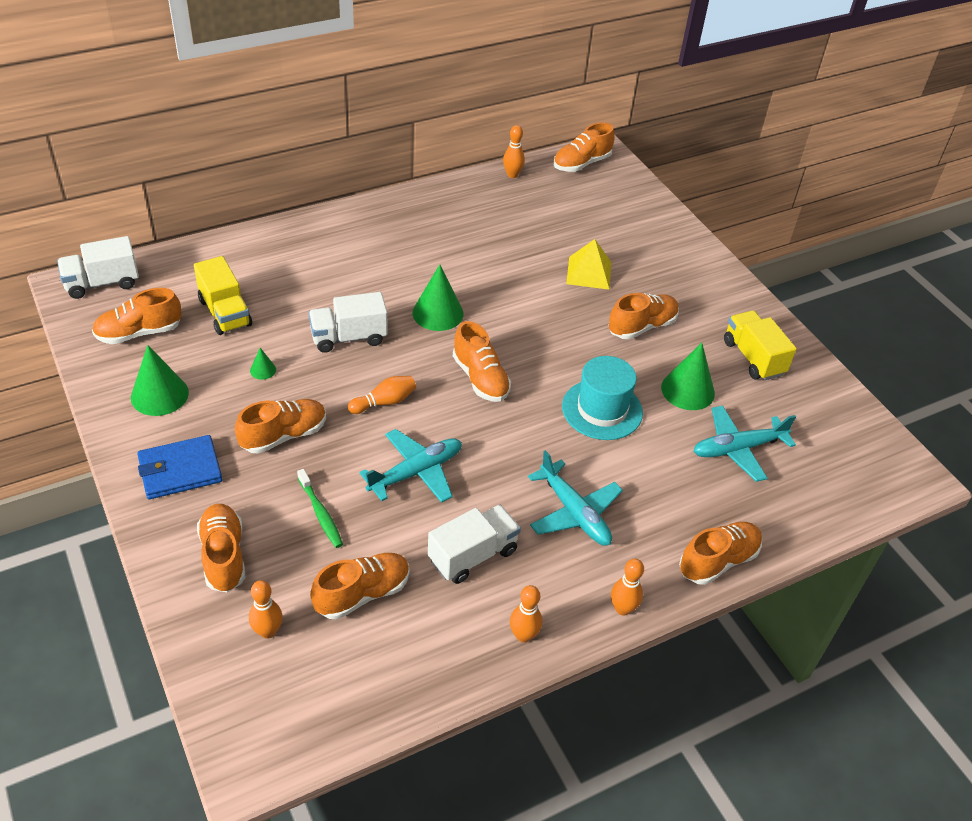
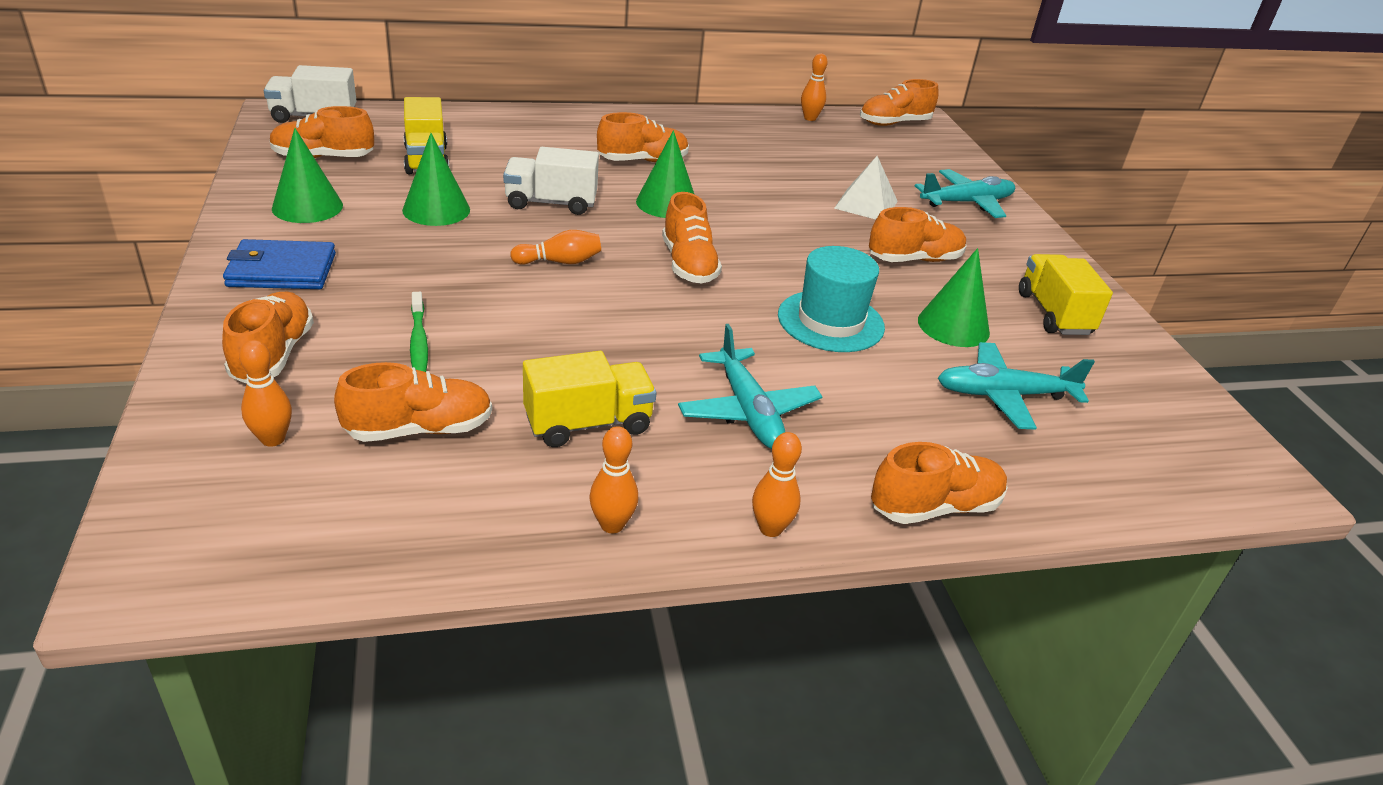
camera: 15 degrees right, 10 degrees down
orange shoe [235,399,326,454] -> orange shoe moved to [597,112,689,162]
green cone [250,348,276,380] -> green cone [402,133,470,226], size x2.12
turquoise plane [360,429,462,503] -> turquoise plane moved to [915,169,1015,218]
white truck [428,505,521,584] -> yellow truck [523,351,656,447]
yellow pyramid [566,239,611,290] -> white pyramid [834,156,897,219]

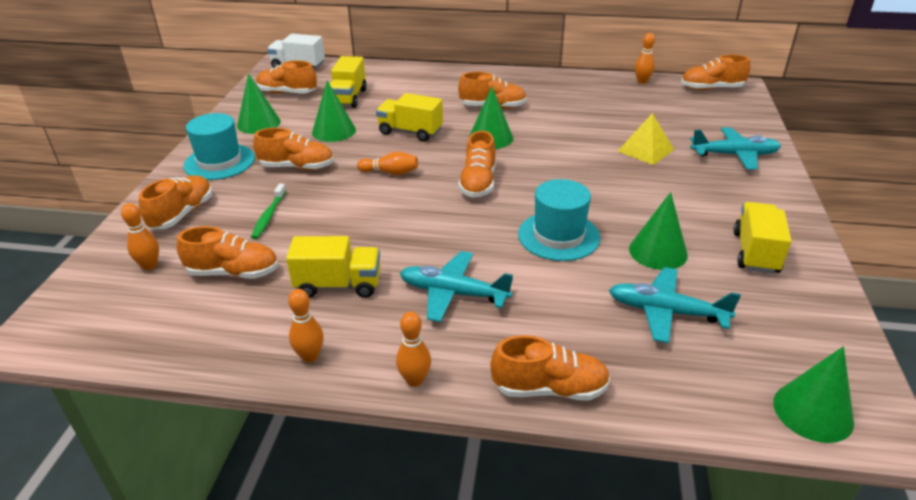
camera: 25 degrees right, 0 degrees up
blue wallet [223,239,336,289] -> turquoise hat [183,113,255,180]
white truck [503,147,599,215] -> yellow truck [376,93,443,142]
turquoise plane [678,324,823,449] -> turquoise plane turned 105 degrees clockwise [400,251,513,322]
white pyramid [834,156,897,219] -> yellow pyramid [618,113,674,165]
orange shoe [869,207,967,262] -> orange shoe moved to [253,128,334,170]
none -> green cone [773,346,854,443]

